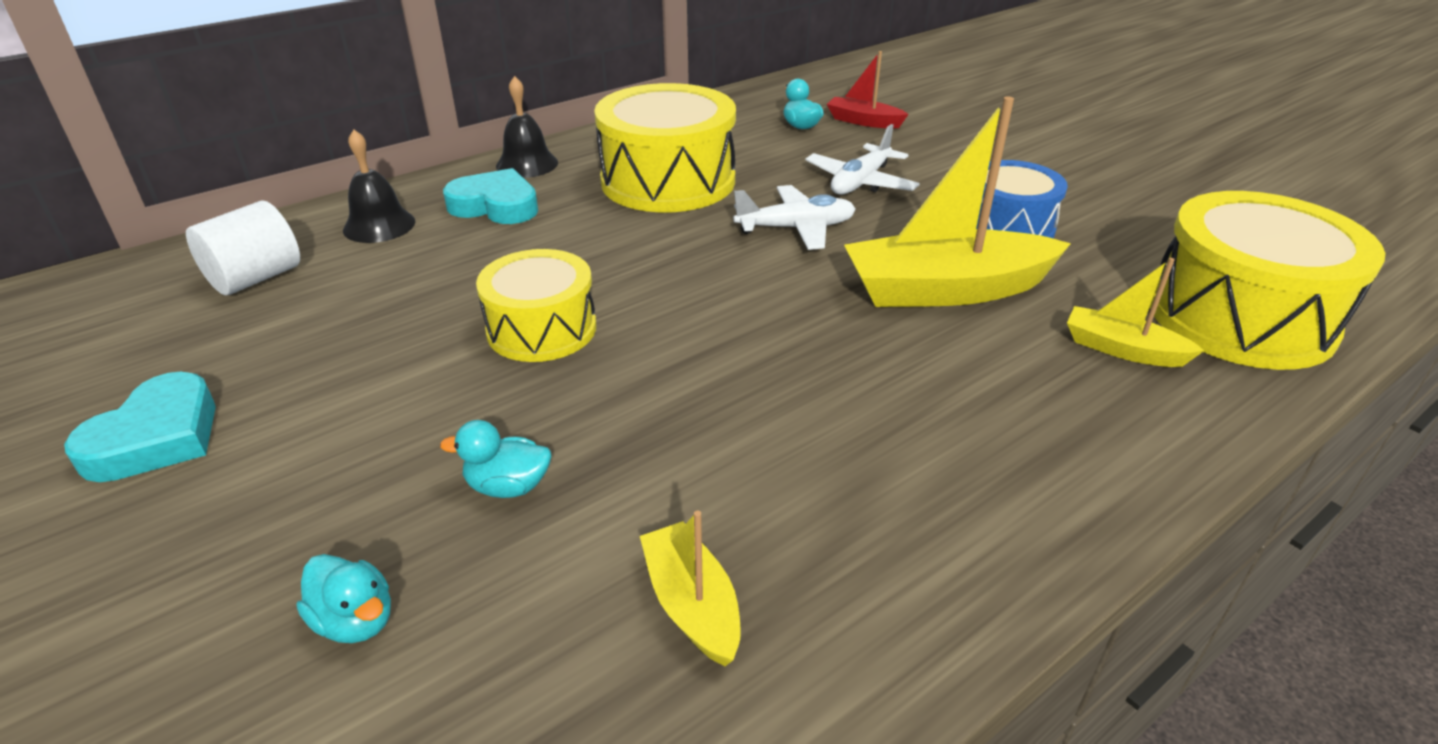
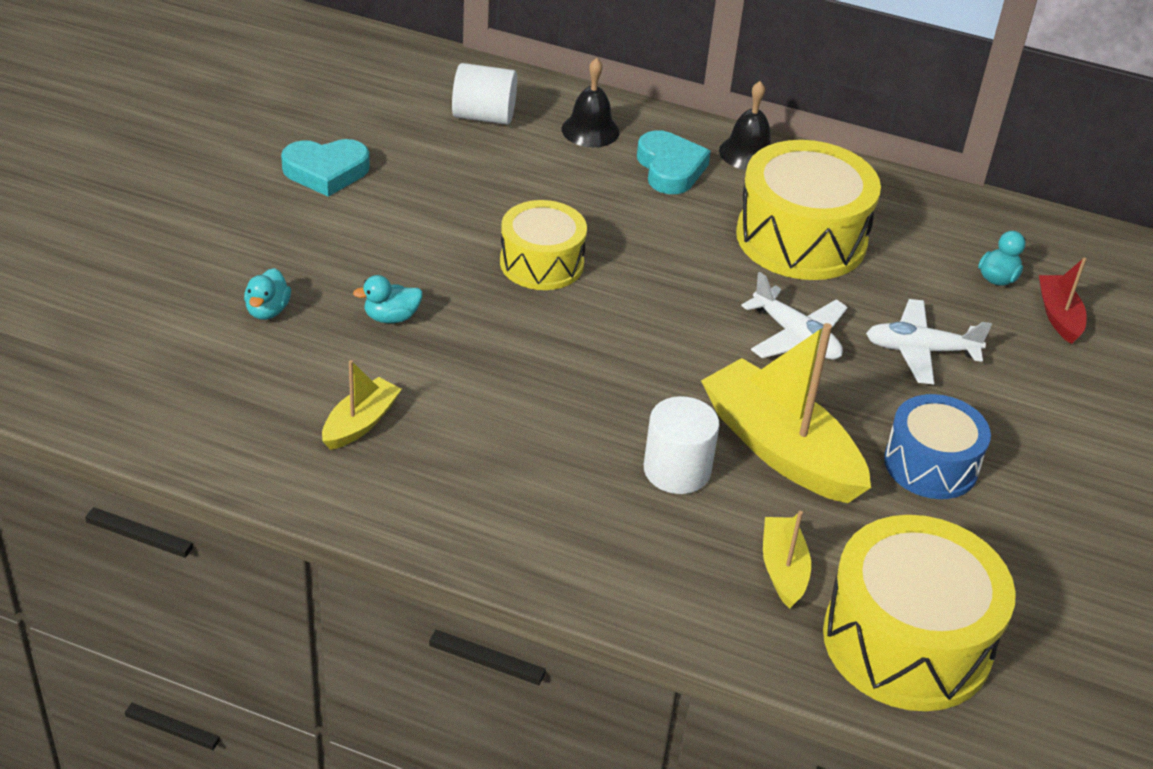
camera: 55 degrees right, 5 degrees up
turquoise duck [440,420,551,498] -> turquoise duck turned 75 degrees counterclockwise [353,275,423,323]
none -> white cylinder [644,396,719,494]

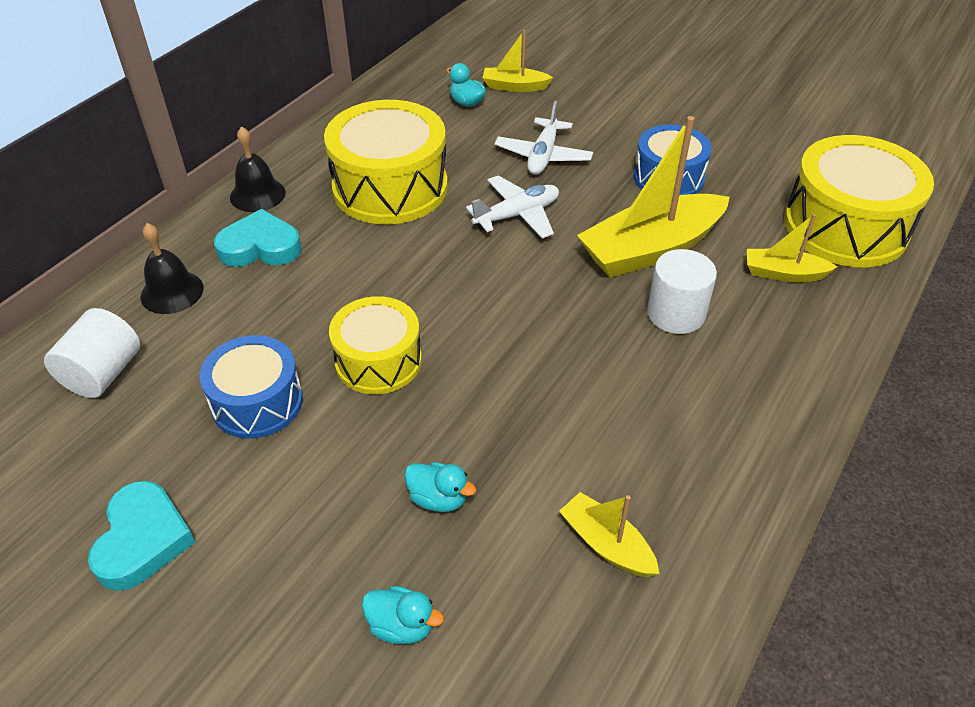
camera: 75 degrees left, 5 degrees up
turquoise duck [353,275,423,323] -> turquoise duck turned 60 degrees counterclockwise [404,462,476,512]
red boat [1039,257,1087,344] -> yellow boat [483,30,553,92]
none -> blue drum [200,335,303,439]

